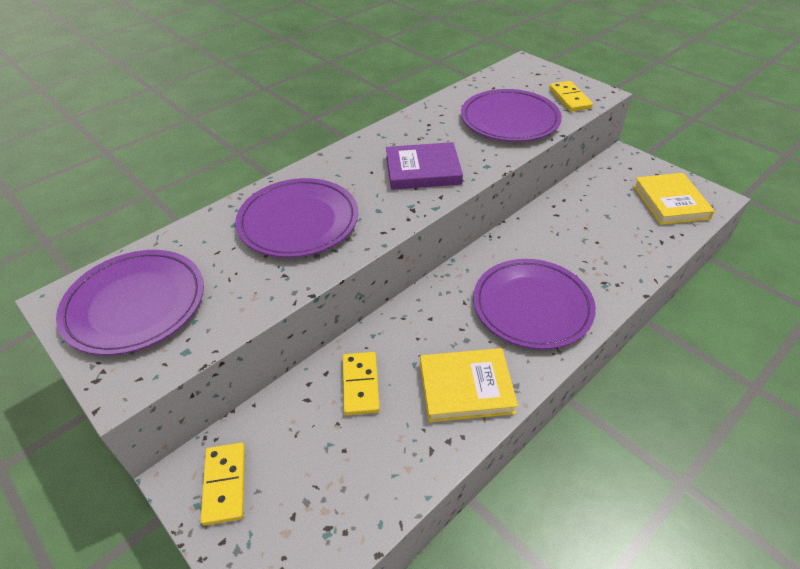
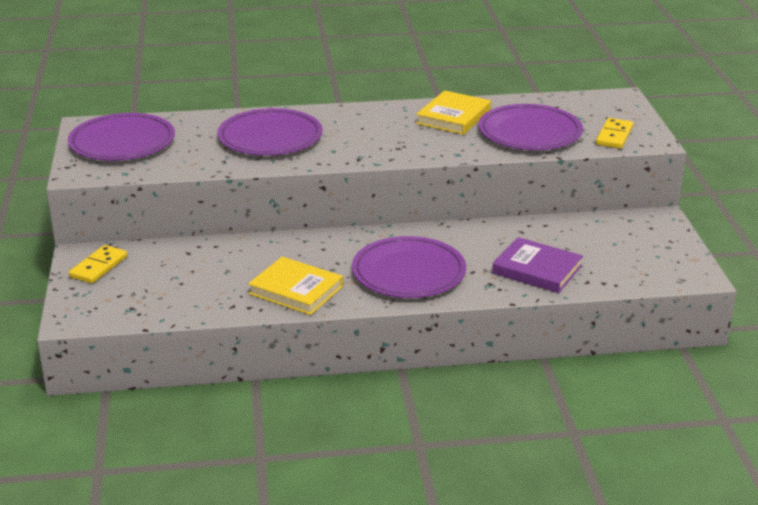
camera: 35 degrees right, 15 degrees down
yellow domino [343,352,380,415] -> none
purple book [386,142,463,190] -> purple book moved to [492,237,583,293]
yellow book [633,173,715,225] -> yellow book moved to [416,90,491,135]

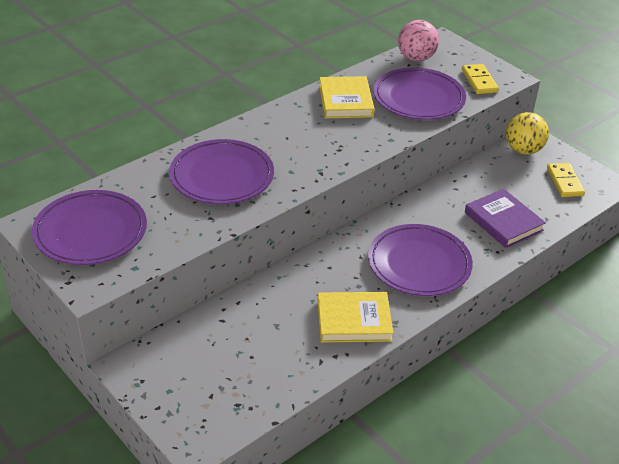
camera: 35 degrees left, 10 degrees up
yellow domino [69,245,127,284] -> yellow domino moved to [547,163,585,197]
purple book [492,237,583,293] -> purple book turned 60 degrees clockwise [465,189,546,248]
none -> pink ball [398,20,439,61]
none -> yellow ball [506,112,549,155]

